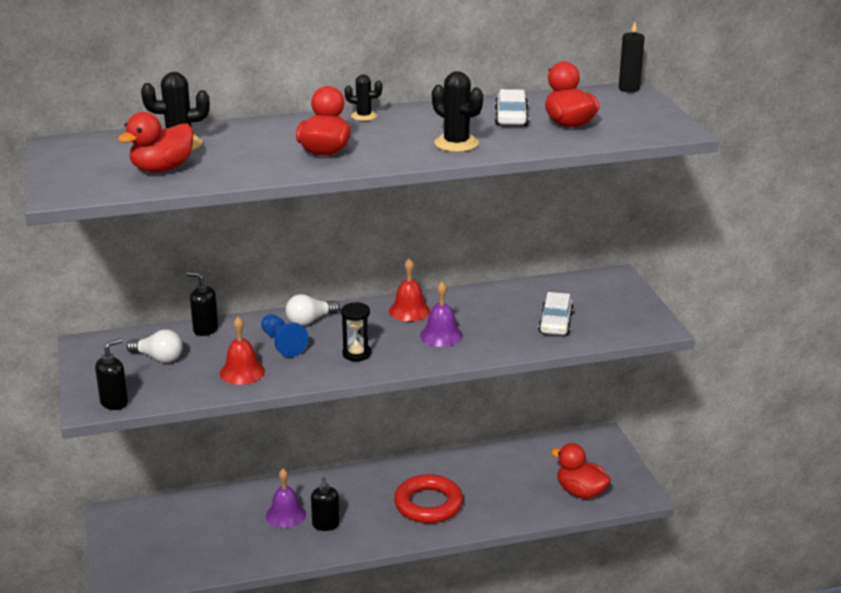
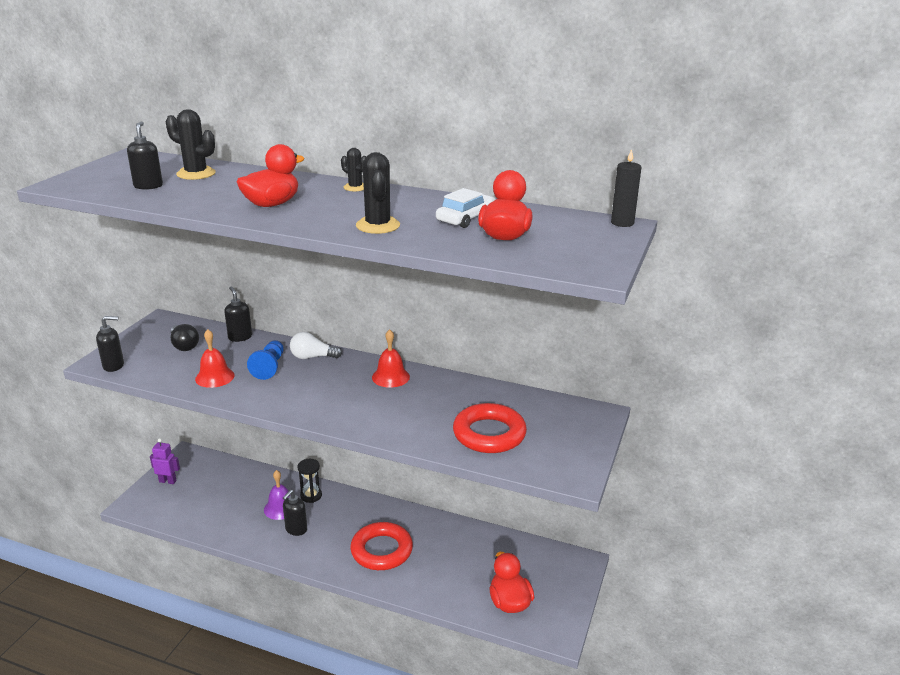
camera: 35 degrees right, 0 degrees up
red duck [118,112,193,173] -> black soap dispenser [127,121,163,190]
white light bulb [127,329,183,363] -> black light bulb [171,324,199,351]
black hourglass [341,302,371,361] -> black hourglass moved to [297,459,322,503]
purple bell [420,282,463,347] -> none
white car [538,292,574,335] -> red ring [453,403,527,453]
none -> purple robot [150,438,180,484]

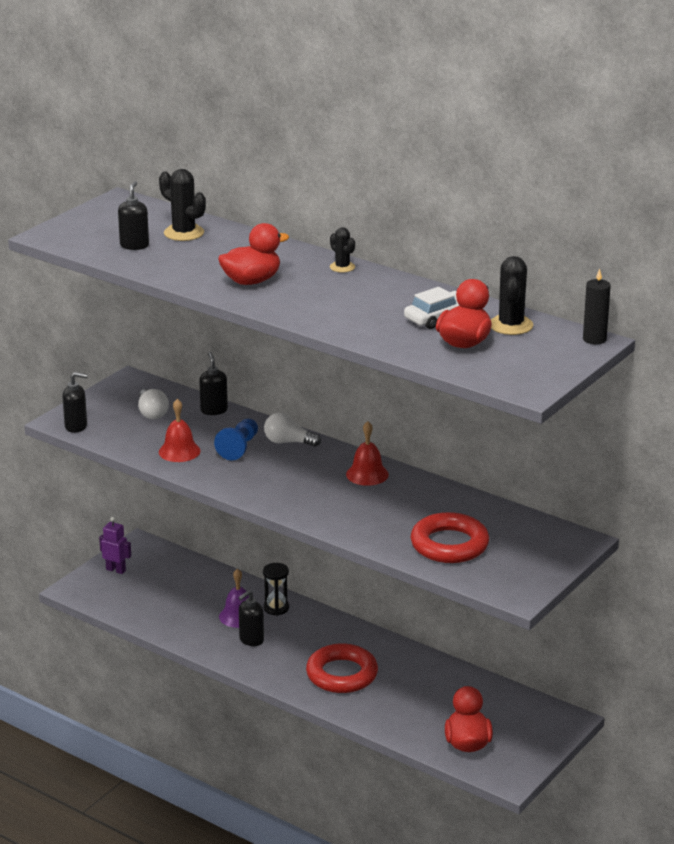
camera: 15 degrees right, 0 degrees up
black light bulb [171,324,199,351] -> white light bulb [138,389,169,419]
black cactus [356,152,400,234] -> black cactus moved to [491,256,533,335]

